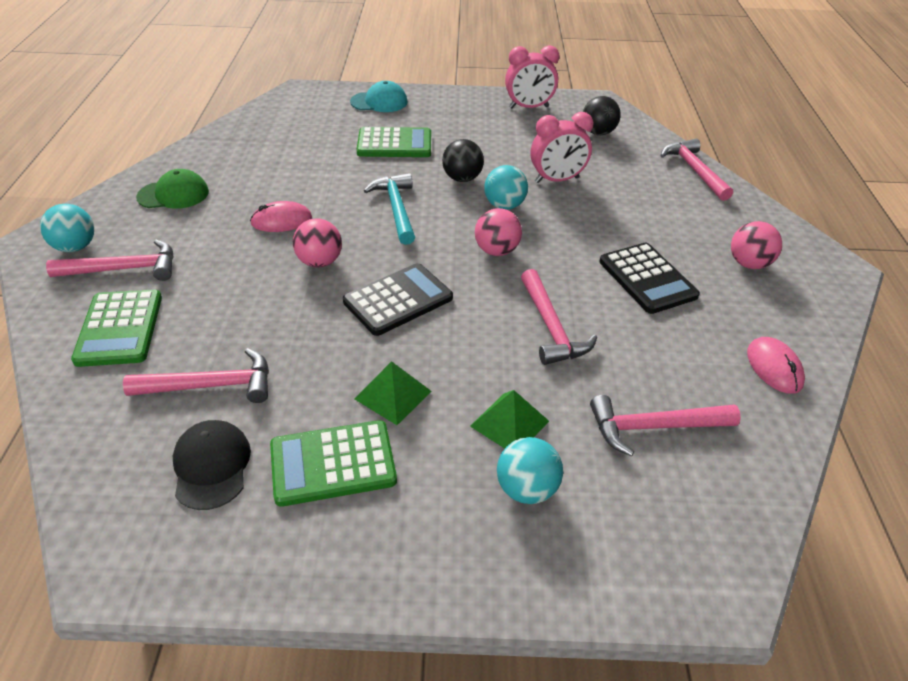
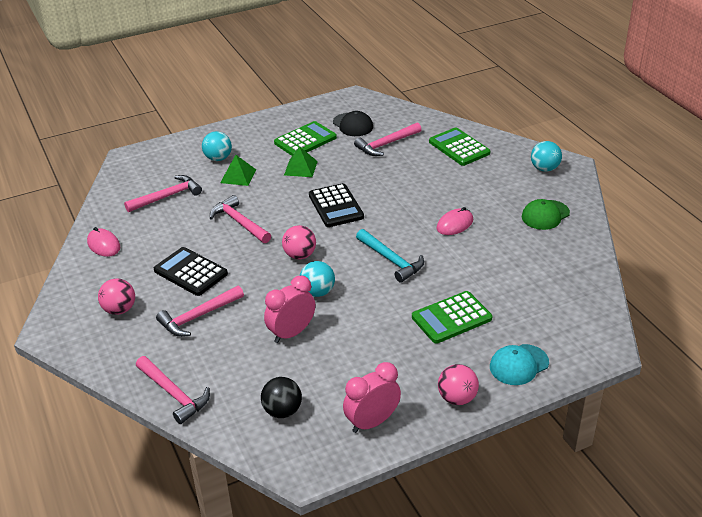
camera: 155 degrees right, 5 degrees down
pink hammer [46,240,174,281] -> pink hammer moved to [156,286,244,337]
pink ball [293,218,342,268] -> pink ball moved to [438,364,479,405]
black calculator [343,263,453,336] -> black calculator turned 45 degrees counterclockwise [309,183,364,227]
black ball [442,139,484,182] -> none

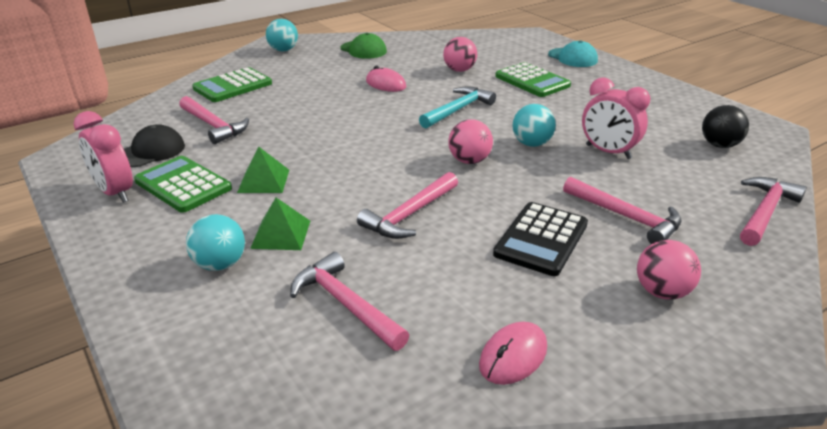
camera: 100 degrees left, 5 degrees down
black calculator [309,183,364,227] -> none
pink clock [343,362,401,433] -> pink clock moved to [74,111,133,203]
pink ball [438,364,479,405] -> pink ball moved to [443,37,477,72]

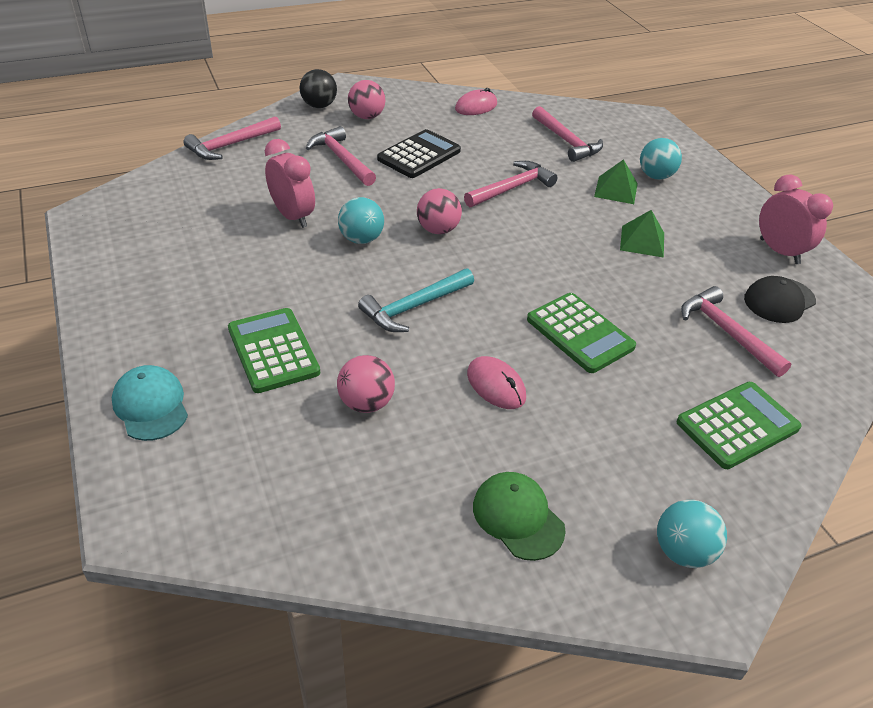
camera: 170 degrees left, 10 degrees up
green calculator [134,156,232,213] -> green calculator moved to [527,293,636,373]
black ball [702,105,749,148] -> black ball moved to [300,69,337,108]

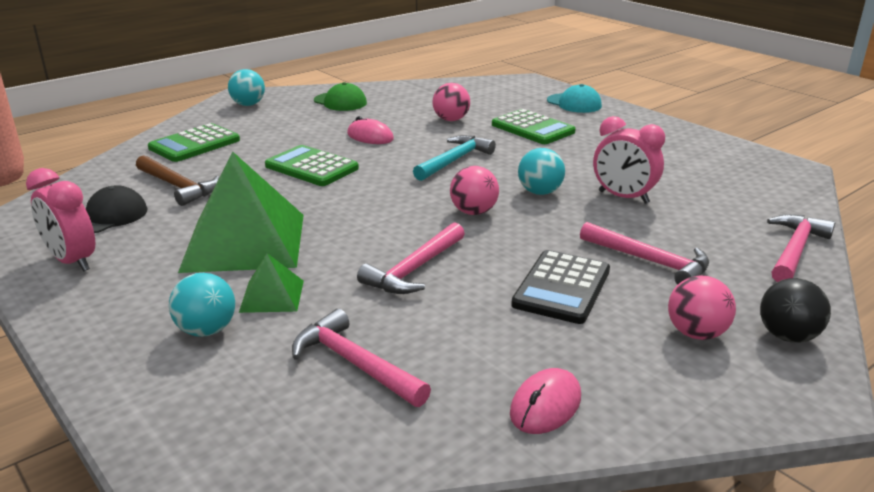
camera: 165 degrees right, 15 degrees down
green pyramid [620,210,664,258] -> green pyramid [178,151,304,273], size x2.19
pink hammer [681,286,792,377] -> brown hammer [136,155,219,206]

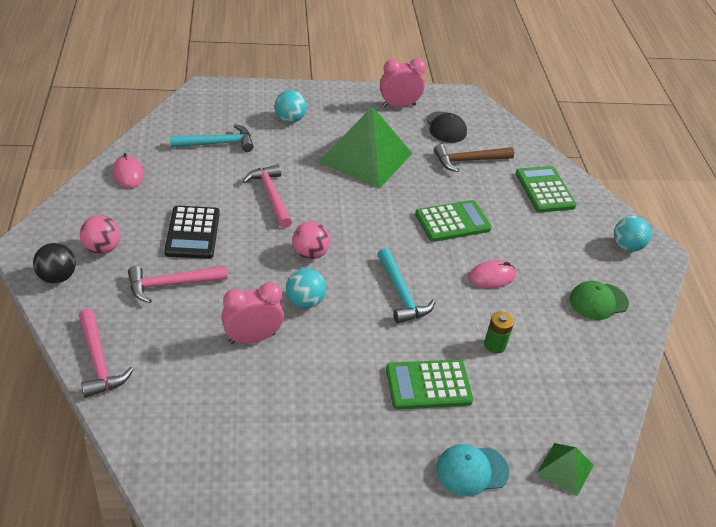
camera: 120 degrees right, 15 degrees up
green pyramid [239,253,304,313] -> green pyramid moved to [537,443,594,496]
pink hammer [292,309,431,407] -> turquoise hammer [170,124,254,152]
pink ball [433,83,470,121] -> green battery [484,312,514,354]
black calculator [511,250,610,324] -> black calculator turned 150 degrees counterclockwise [164,205,220,259]

